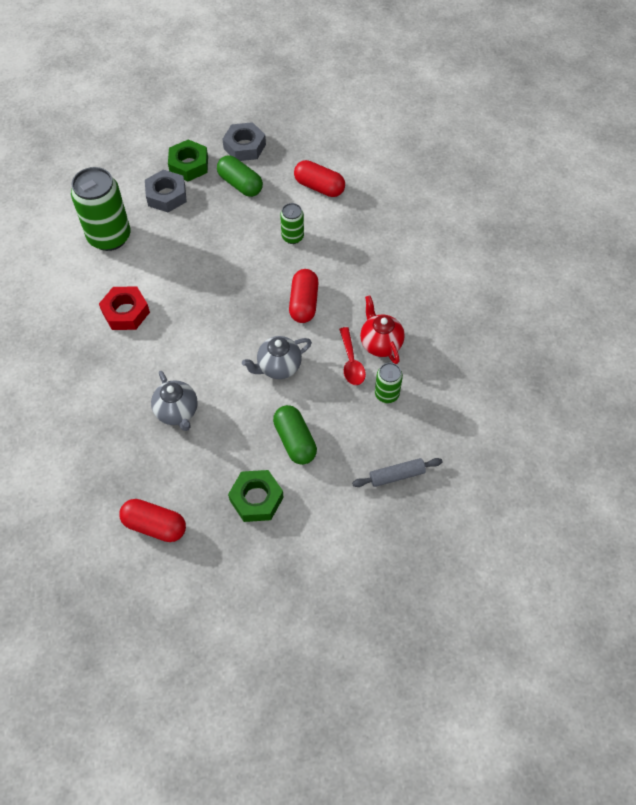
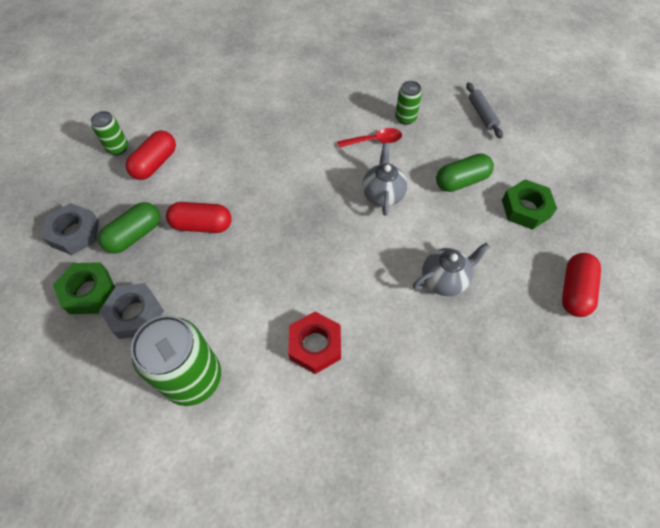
camera: 90 degrees left, 0 degrees up
grey teapot [242,336,312,379] -> grey teapot turned 150 degrees counterclockwise [362,143,407,216]
green can [280,203,304,244] -> green can moved to [91,111,128,155]
red capsule [289,269,319,323] -> red capsule moved to [166,202,232,233]
red teapot [360,296,405,364] -> none

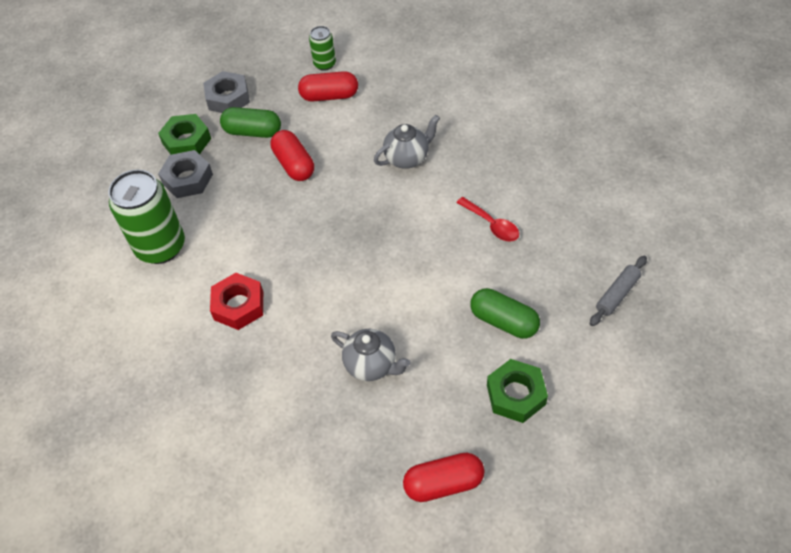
camera: 60 degrees right, 5 degrees down
grey teapot [362,143,407,216] -> grey teapot moved to [374,115,440,169]
green can [395,81,422,125] -> none

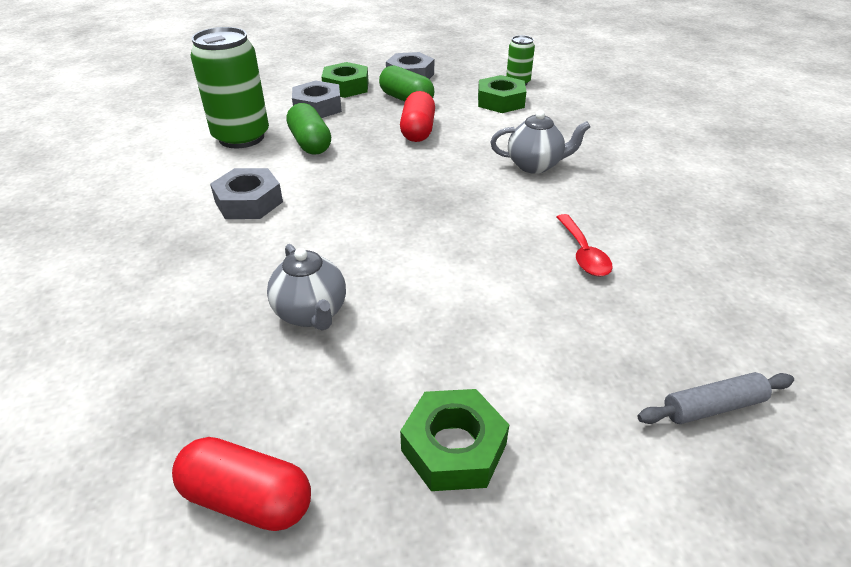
camera: 30 degrees right, 15 degrees down
red nut [210,273,263,330] -> grey nut [210,168,283,219]
red capsule [298,71,358,101] -> green nut [478,75,526,113]
green capsule [470,288,540,339] -> green capsule moved to [287,103,331,155]

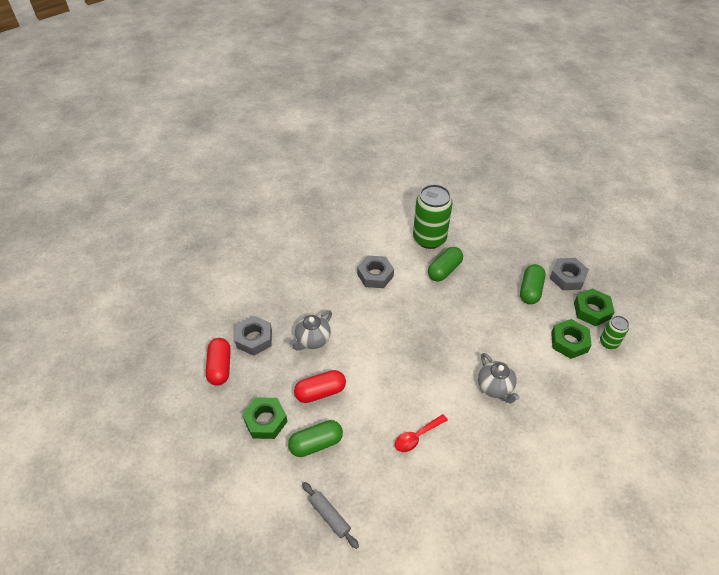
camera: 65 degrees right, 10 degrees up
grey nut [292,81,342,118] -> grey nut moved to [235,316,272,356]
green nut [322,62,369,98] -> green nut moved to [574,288,615,326]
red capsule [400,91,435,142] -> red capsule moved to [294,370,346,403]
none -> green capsule [288,420,343,457]

